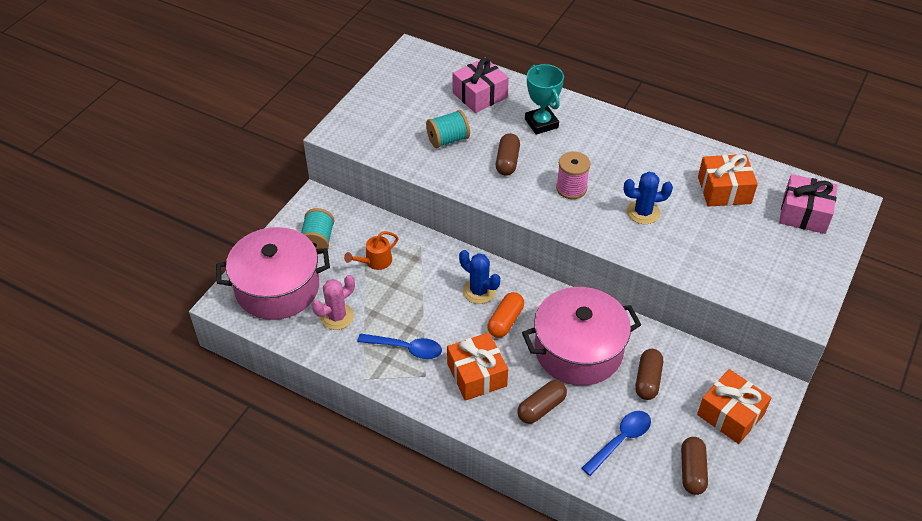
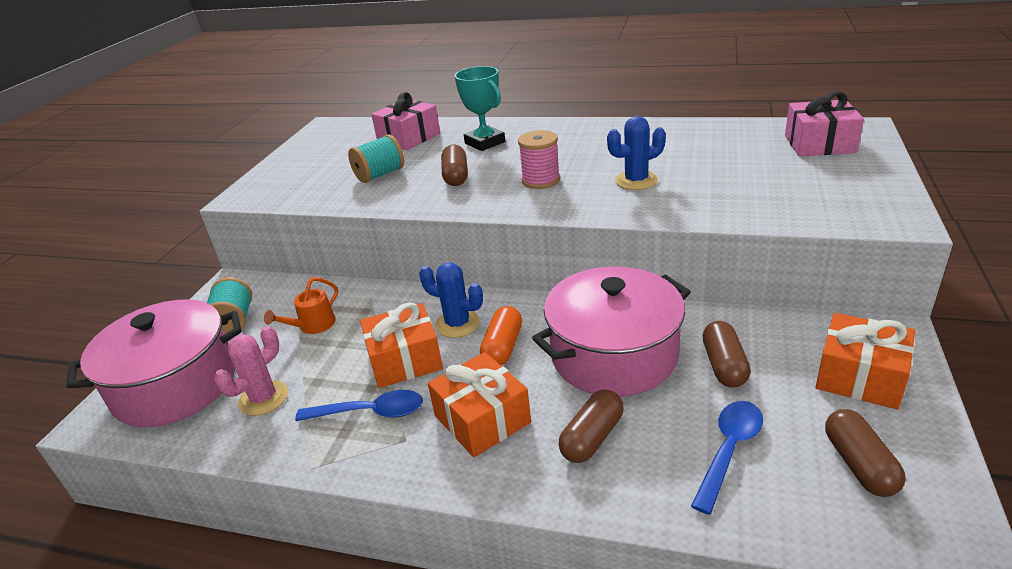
camera: 10 degrees left, 15 degrees down
orange gift [698,154,758,207] -> orange gift moved to [360,302,443,388]

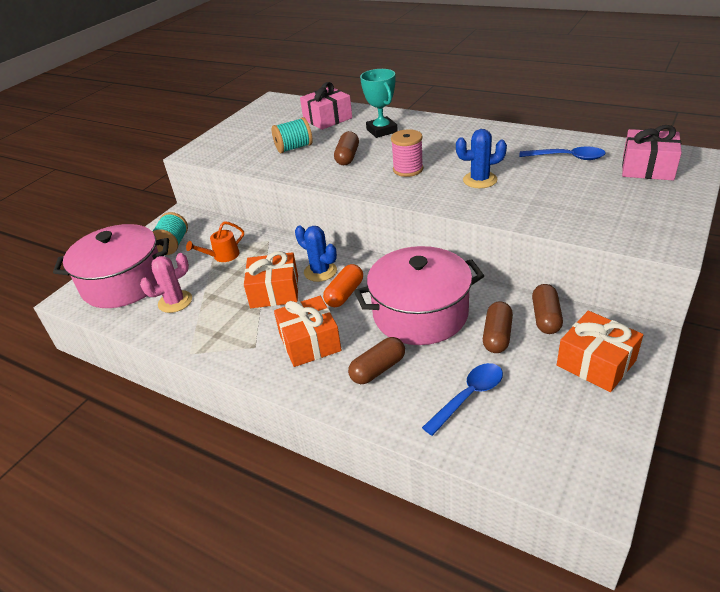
camera: 15 degrees right, 5 degrees up
blue spoon [295,390,423,421] -> blue spoon moved to [519,147,606,160]
brown capsule [825,409,905,497] -> brown capsule moved to [532,284,563,334]

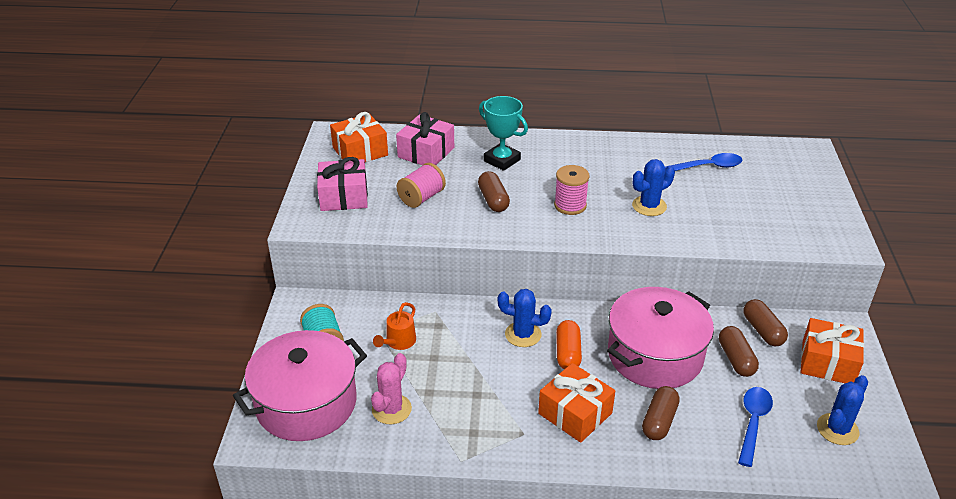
camera: 30 degrees left, 0 degrees up
orange gift [244,251,298,308] -> orange gift moved to [330,112,388,162]
turquoise spool [272,117,313,153] -> pink spool [397,163,446,208]
pink gift [622,125,682,181] -> pink gift moved to [317,157,368,211]
none -> blue cactus [817,375,868,445]

